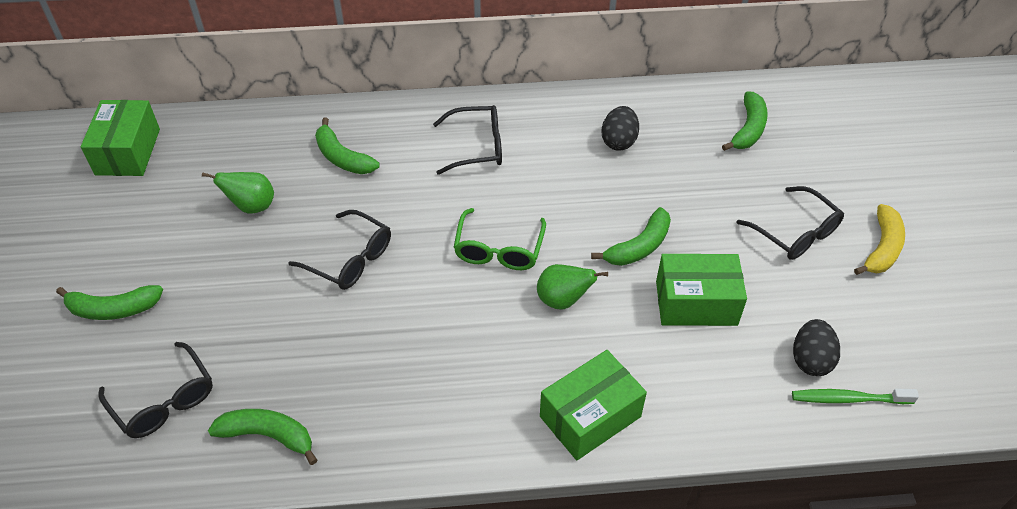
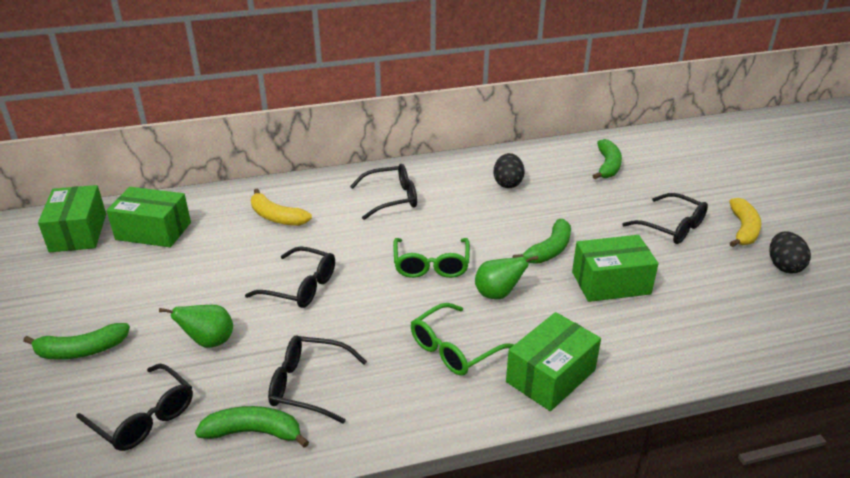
camera: 10 degrees left, 15 degrees down
green pear [202,172,274,214] -> green pear moved to [159,305,233,348]
green banana [315,117,380,174] -> yellow banana [251,189,312,226]
green toothbrush [792,389,919,404] -> none
black egg [793,319,840,376] -> black egg moved to [770,231,811,273]
none -> green box [106,187,191,247]
none -> black glasses [268,335,367,424]
none -> green glasses [411,303,514,376]

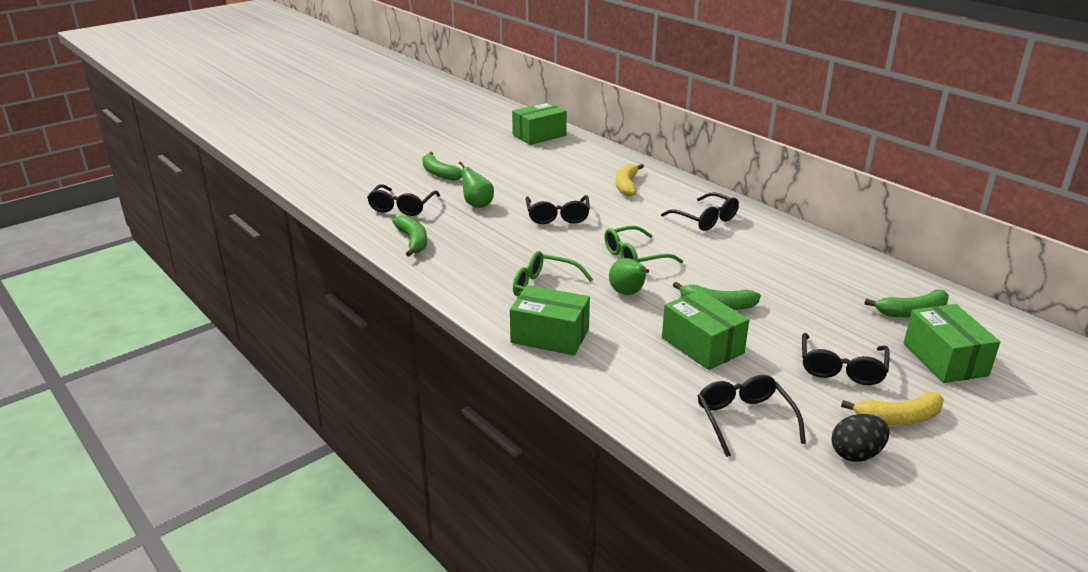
camera: 65 degrees right, 5 degrees down
green box [106,187,191,247] -> green box moved to [904,304,1000,383]
black glasses [268,335,367,424] -> black glasses moved to [698,375,806,457]
black egg [494,153,525,188] -> none

